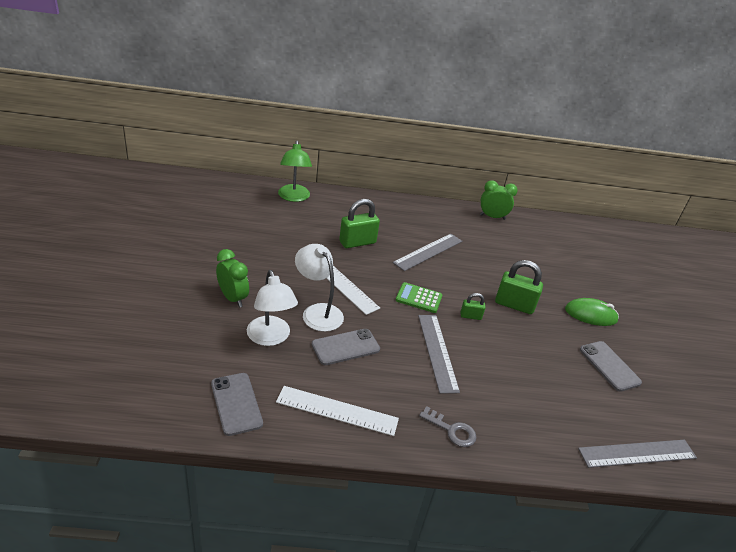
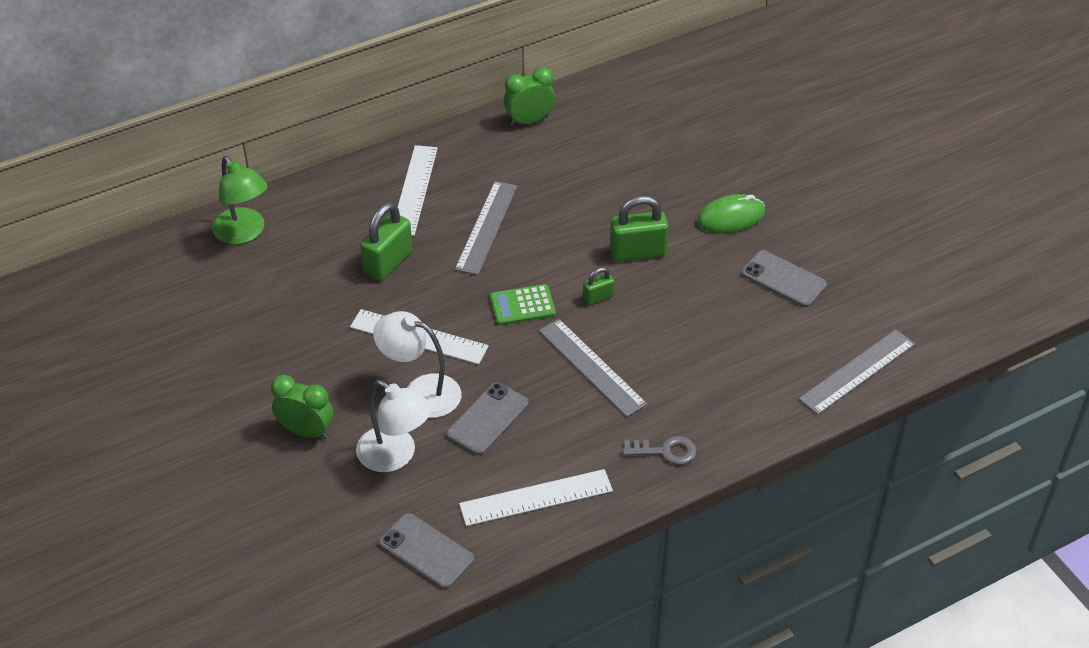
camera: 25 degrees left, 10 degrees up
none -> white ruler [398,145,438,236]

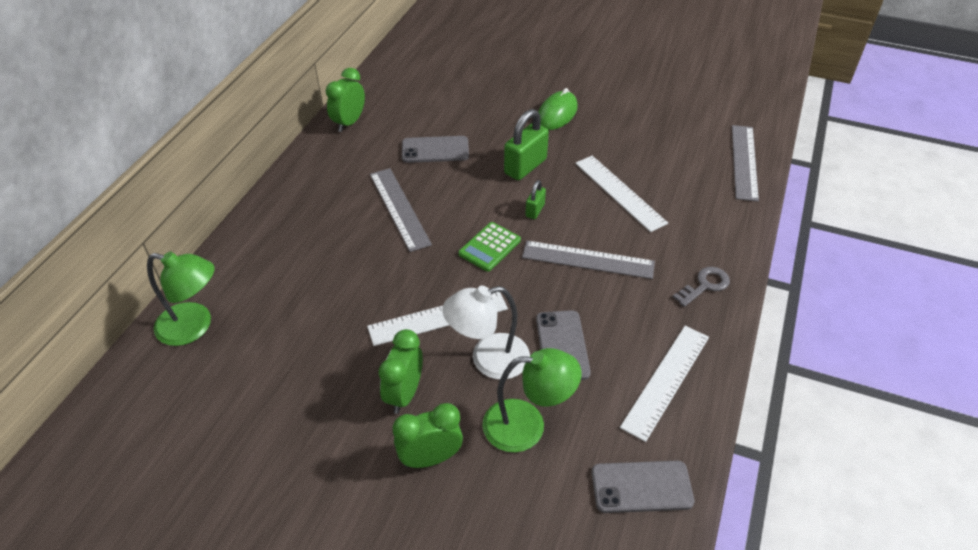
camera: 40 degrees left, 0 degrees up
white lamp [356,380,432,472] -> green lamp [482,348,581,453]
green padlock [360,202,413,281] -> none
white ruler [398,145,438,236] -> white ruler moved to [575,156,668,232]
grey phone [742,250,827,307] -> grey phone moved to [402,136,469,163]
none -> green clock [379,329,423,414]

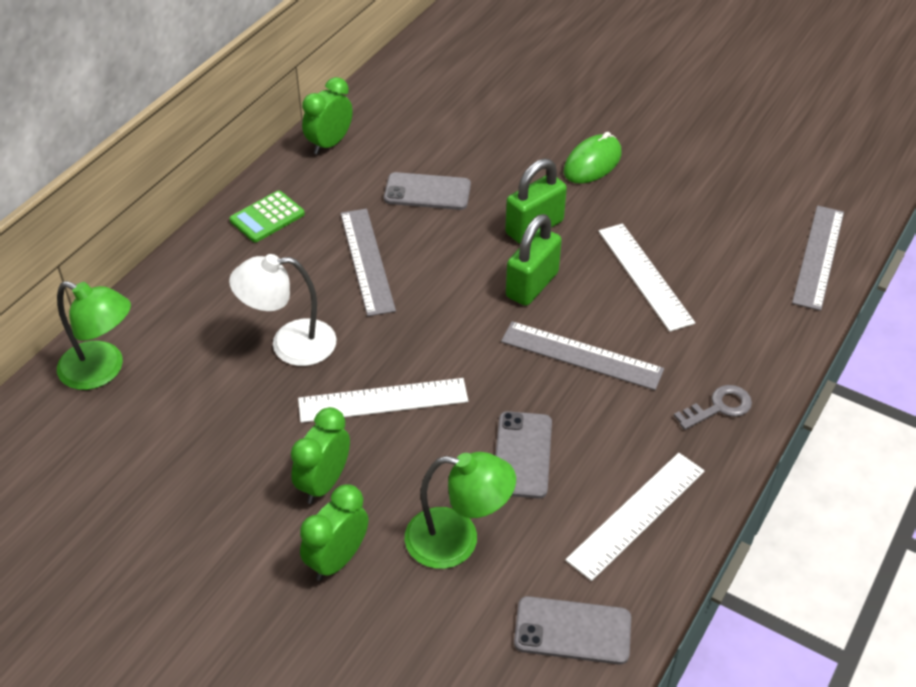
camera: 10 degrees right, 0 degrees up
green clock [392,403,463,468] -> green clock turned 45 degrees counterclockwise [300,484,368,581]
white lamp [442,286,530,379] -> white lamp moved to [229,254,337,366]
green calculator [458,222,521,272] -> green calculator moved to [229,190,305,242]
green padlock [525,180,546,219] -> green padlock [506,214,562,306], size x1.89

